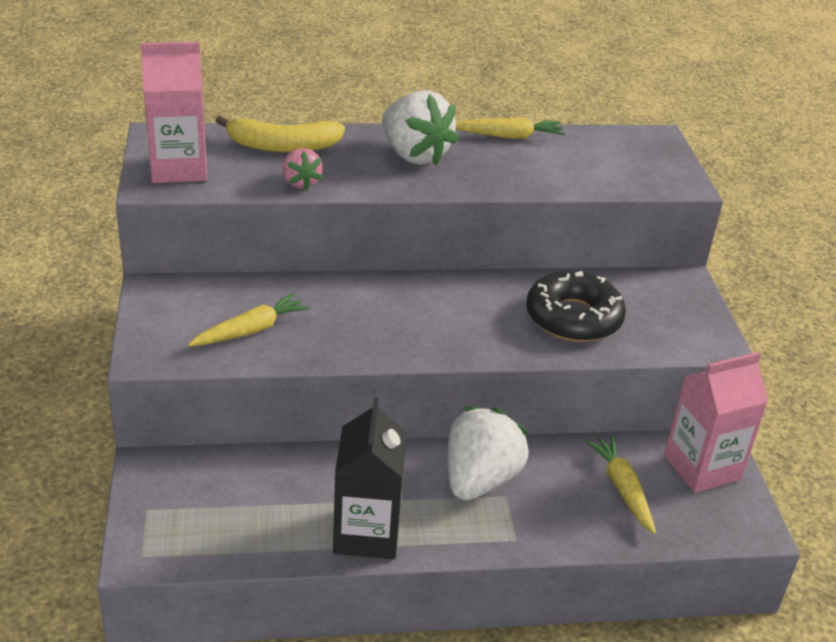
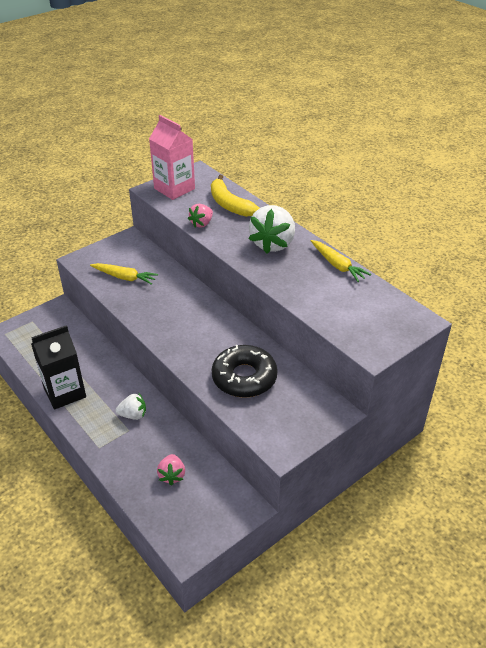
camera: 60 degrees right, 5 degrees up
white strawberry [448,407,529,500] -> white strawberry [115,394,146,420], size x0.53
yellow carrot [585,435,656,534] -> pink strawberry [157,454,185,486]
pink carton [664,352,769,493] -> none

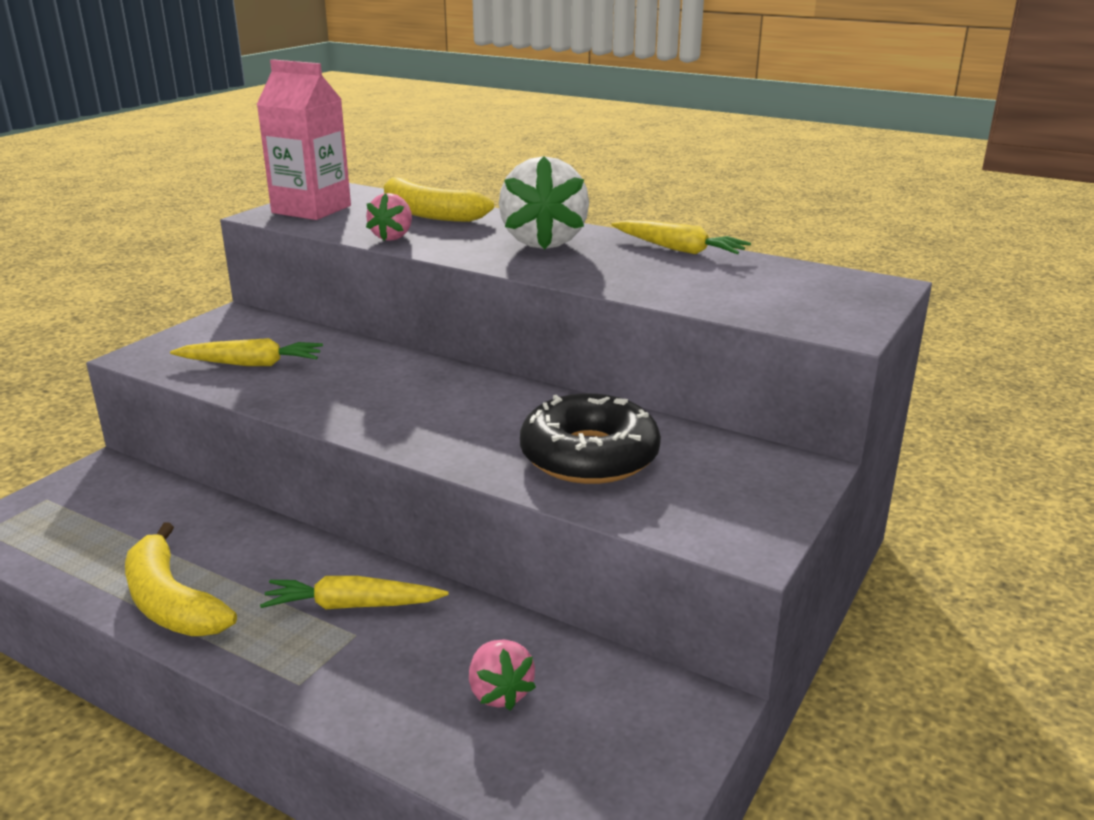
camera: 20 degrees left, 15 degrees down
black carton [31,325,86,410] -> yellow banana [125,522,237,636]
white strawberry [115,394,146,420] -> yellow carrot [260,576,449,609]

